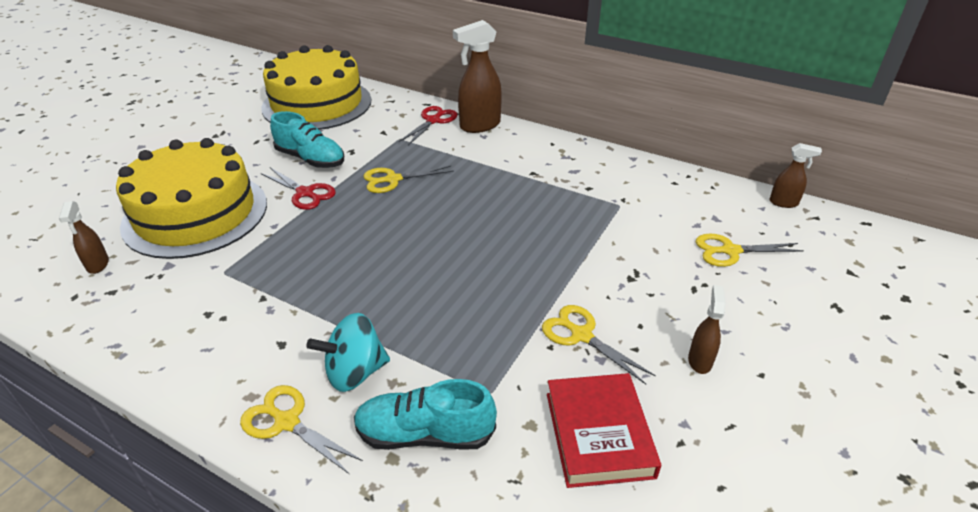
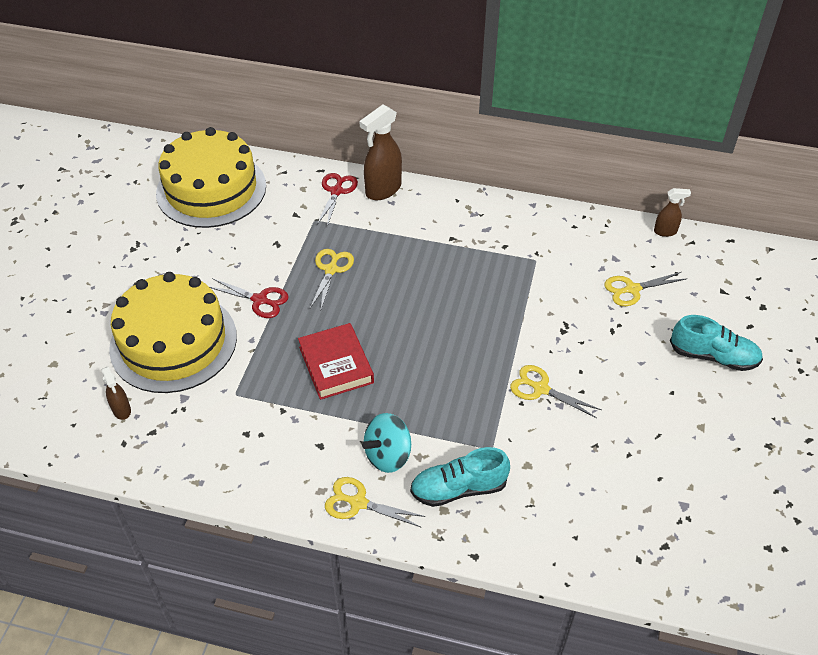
camera: 15 degrees left, 10 degrees up
turquoise shoe [270,111,344,168] -> turquoise shoe moved to [670,315,763,371]
yellow scissors [363,166,454,193] -> yellow scissors turned 135 degrees clockwise [310,249,354,309]
red book [547,373,661,488] -> red book moved to [298,323,374,400]
brown spray bottle [688,285,726,374] -> none

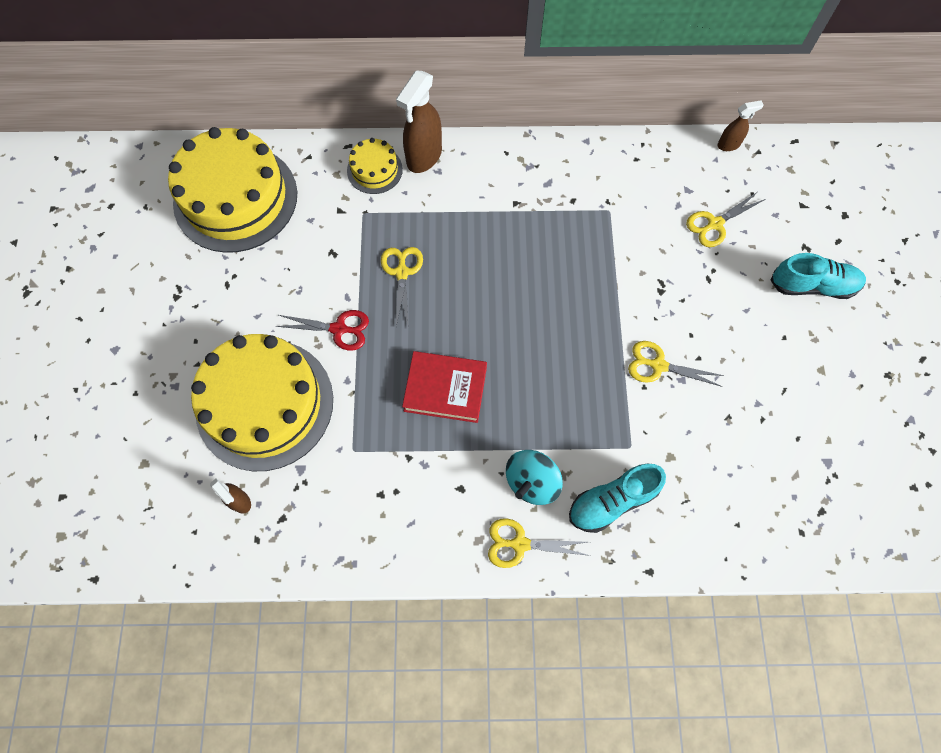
camera: 15 degrees left, 20 degrees up
red book [298,323,374,400] -> red book turned 45 degrees counterclockwise [402,351,487,423]
red scissors [317,173,358,227] -> yellow cake [347,138,403,194]

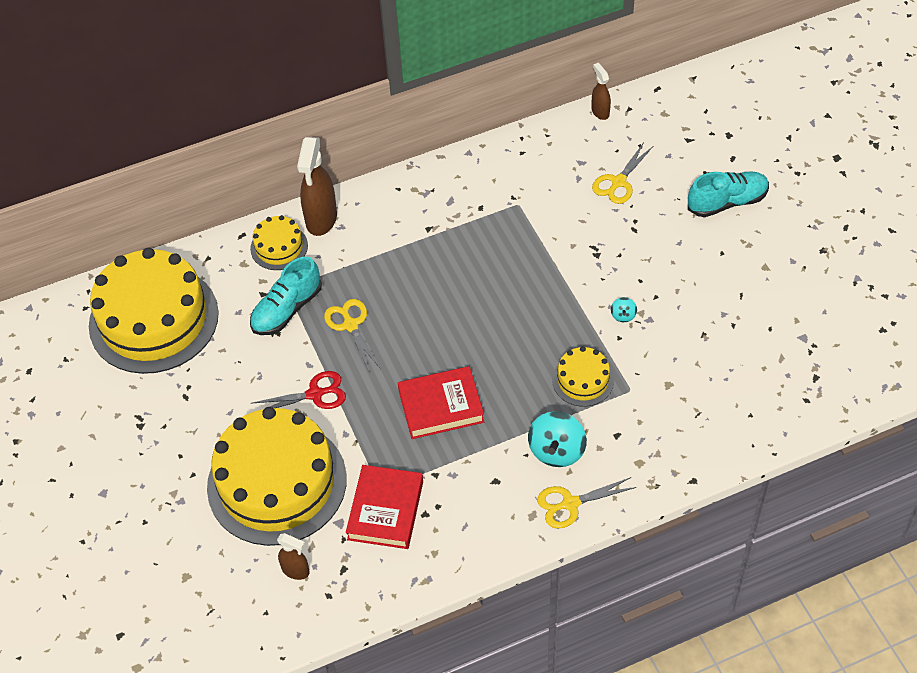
camera: 20 degrees left, 15 degrees down
turquoise shoe [569,464,666,533] -> turquoise shoe moved to [250,257,322,335]
yellow scissors [628,341,724,387] -> turquoise spinning top [611,297,637,322]
brown spray bottle [717,100,764,151] -> brown spray bottle turned 75 degrees counterclockwise [592,63,611,120]
none -> red book [346,465,423,549]
none -> yellow cake [552,346,614,407]

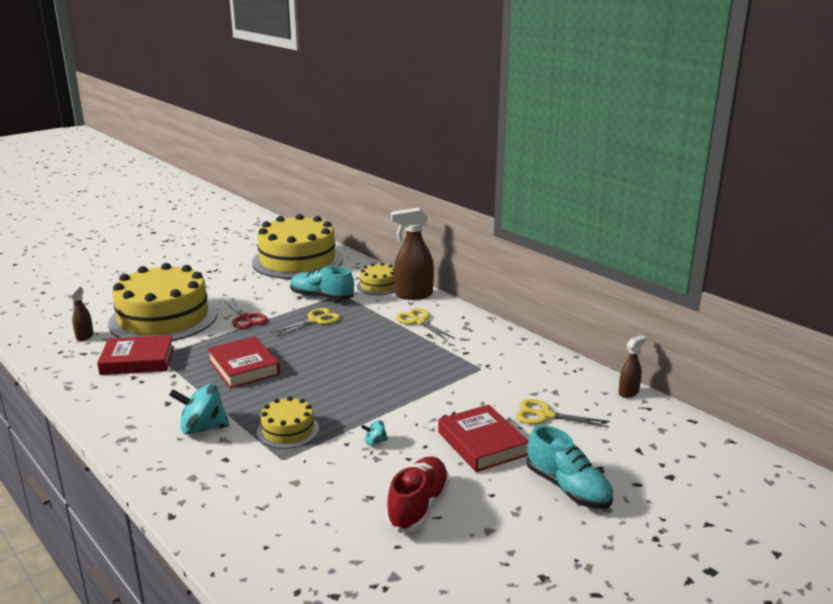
camera: 70 degrees right, 30 degrees down
yellow scissors [537,477,636,528] -> yellow scissors moved to [396,308,455,340]
none -> red shoe [385,456,450,533]
none -> red book [438,405,529,472]

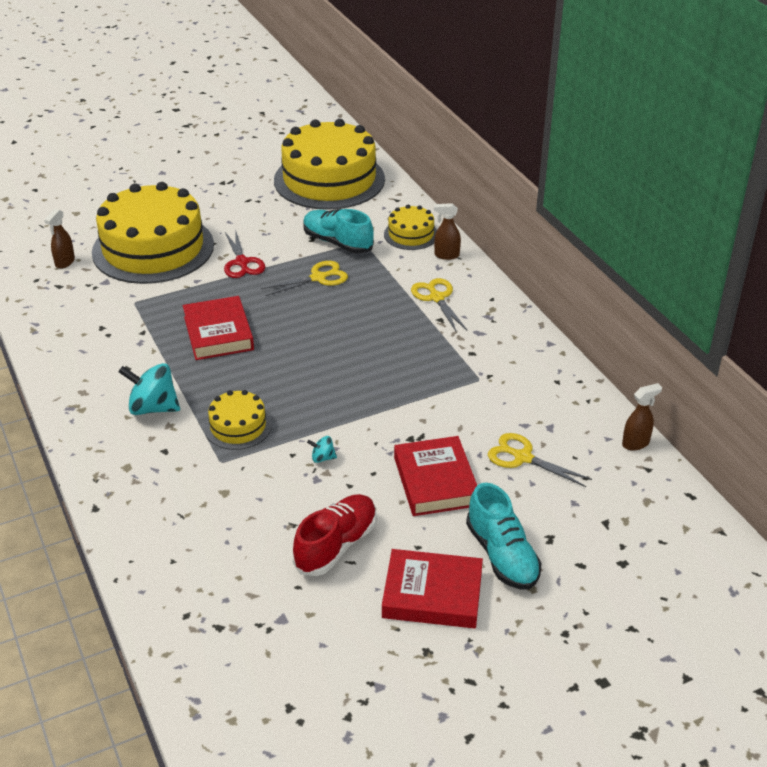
camera: 15 degrees right, 15 degrees up
red book [97,335,174,375] -> red book moved to [382,549,483,628]
brown spray bottle [391,207,434,300] -> brown spray bottle [434,203,461,260], size x0.54

